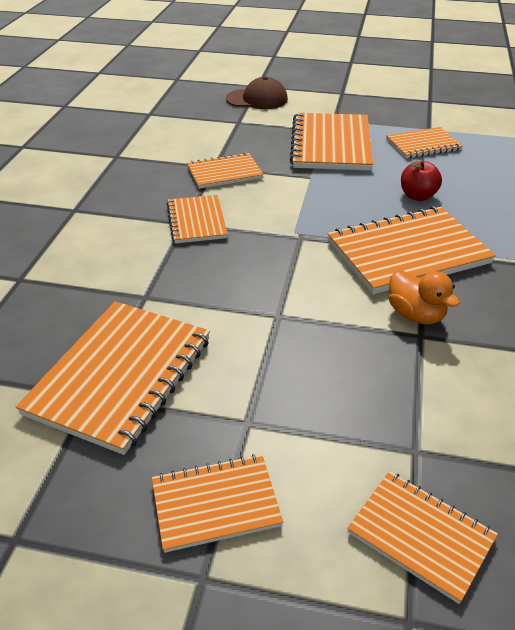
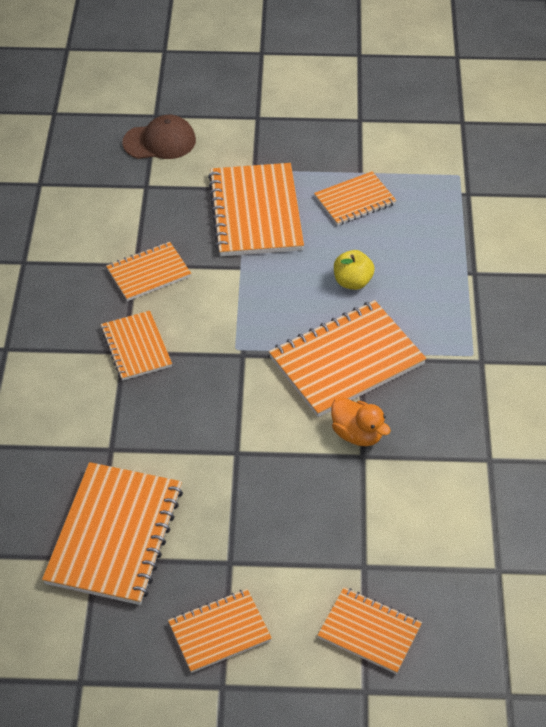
camera: 10 degrees left, 10 degrees up
red apple [401,160,442,201] -> yellow apple [334,250,375,290]

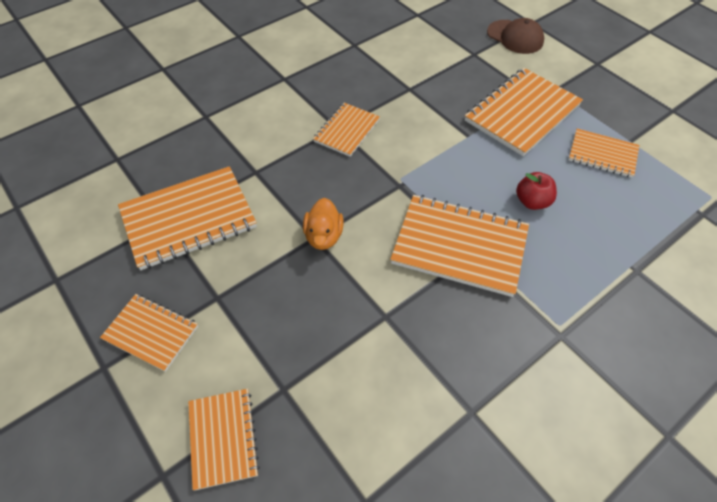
camera: 50 degrees right, 5 degrees up
orange notebook [106,242,191,301] -> none
orange duck [331,397,391,446] -> orange duck moved to [303,198,344,250]
yellow apple [334,250,375,290] -> red apple [516,172,557,210]

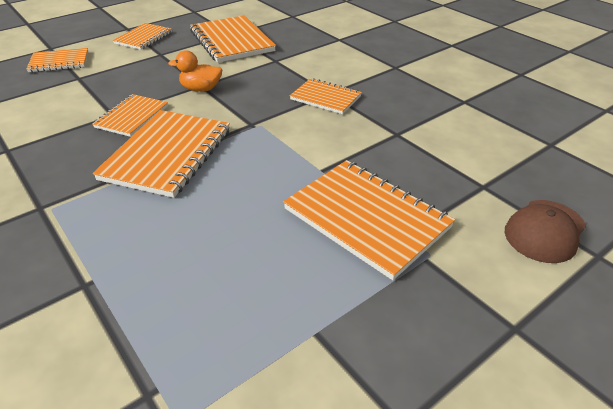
camera: 90 degrees right, 15 degrees down
red apple [516,172,557,210] -> none
orange notebook [569,129,639,178] -> orange notebook moved to [93,94,168,137]

